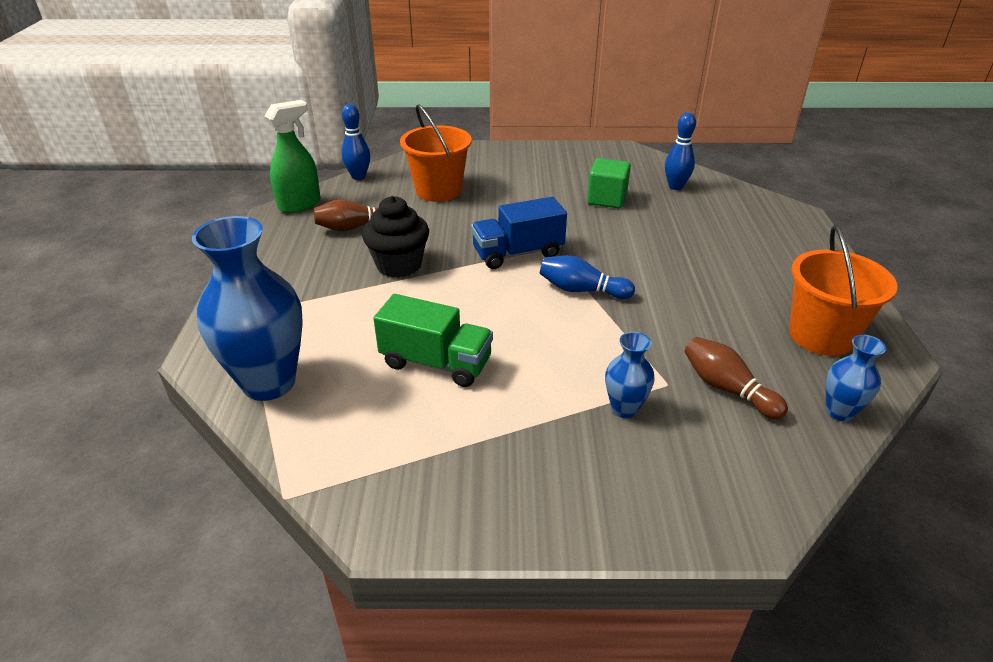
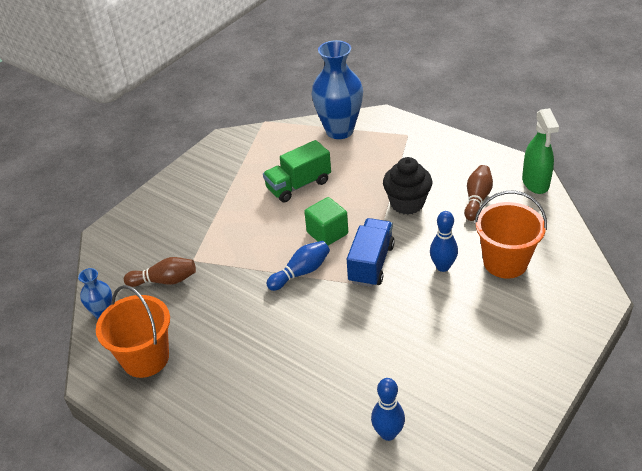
camera: 130 degrees right, 5 degrees up
blue bowling pin [342,104,370,180] -> blue bowling pin moved to [430,211,458,272]
green cube [587,158,631,208] -> green cube moved to [304,197,348,246]
blue vase [605,332,654,418] -> none

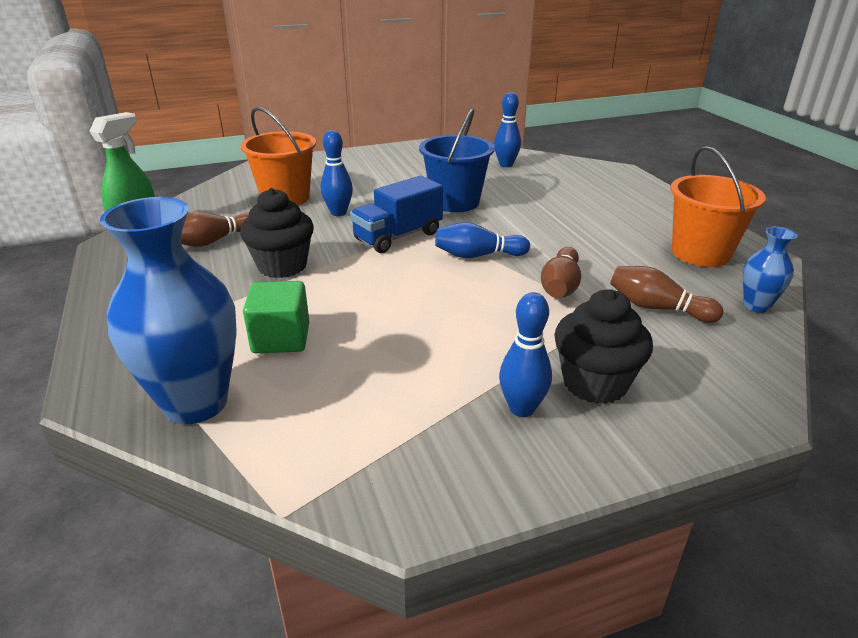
camera: 150 degrees left, 10 degrees down
green truck [263,140,331,202] -> none
green cube [304,197,348,246] -> green cube moved to [243,281,309,353]
none -> blue bucket [419,108,495,212]
none -> blue bowling pin [499,292,552,417]
none -> brown bowling pin [541,247,581,298]
none -> black cupcake [554,290,653,404]

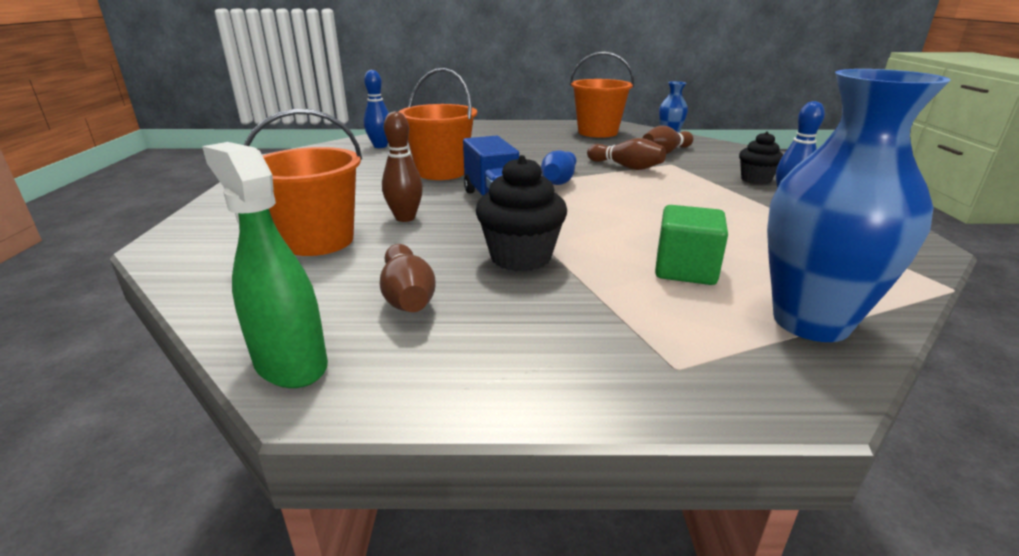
camera: 70 degrees left, 5 degrees down
blue bowling pin [321,130,353,216] -> brown bowling pin [382,112,423,222]
blue bucket [419,108,495,212] -> orange bucket [398,68,477,180]
black cupcake [554,290,653,404] -> black cupcake [739,131,783,185], size x0.65

